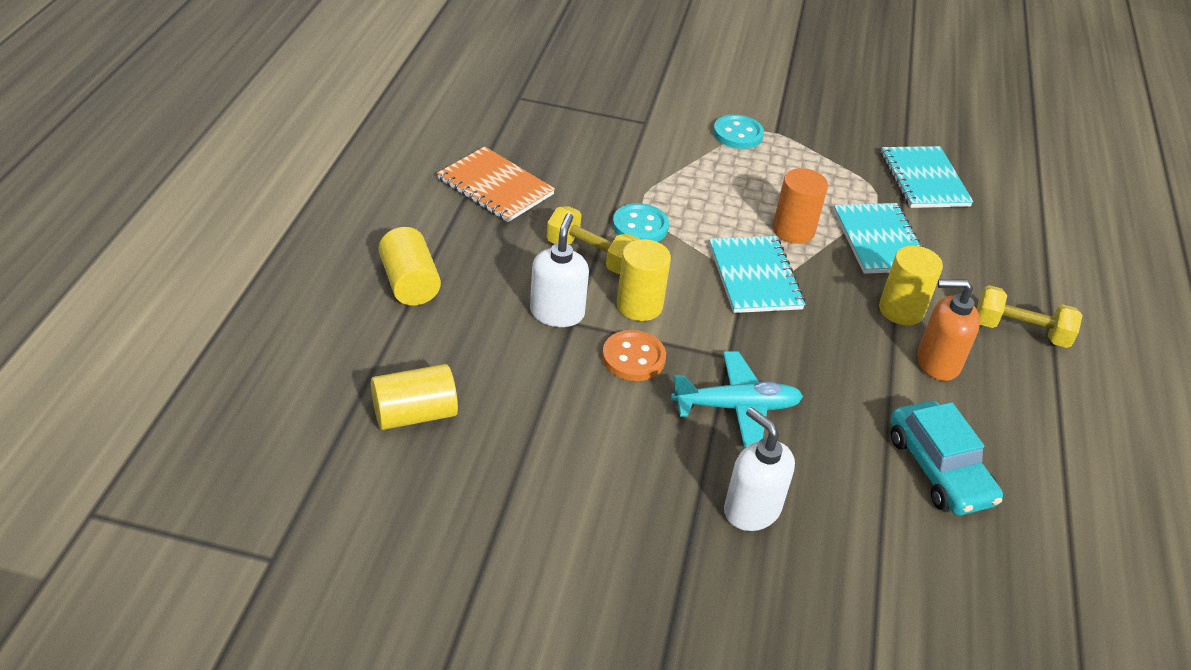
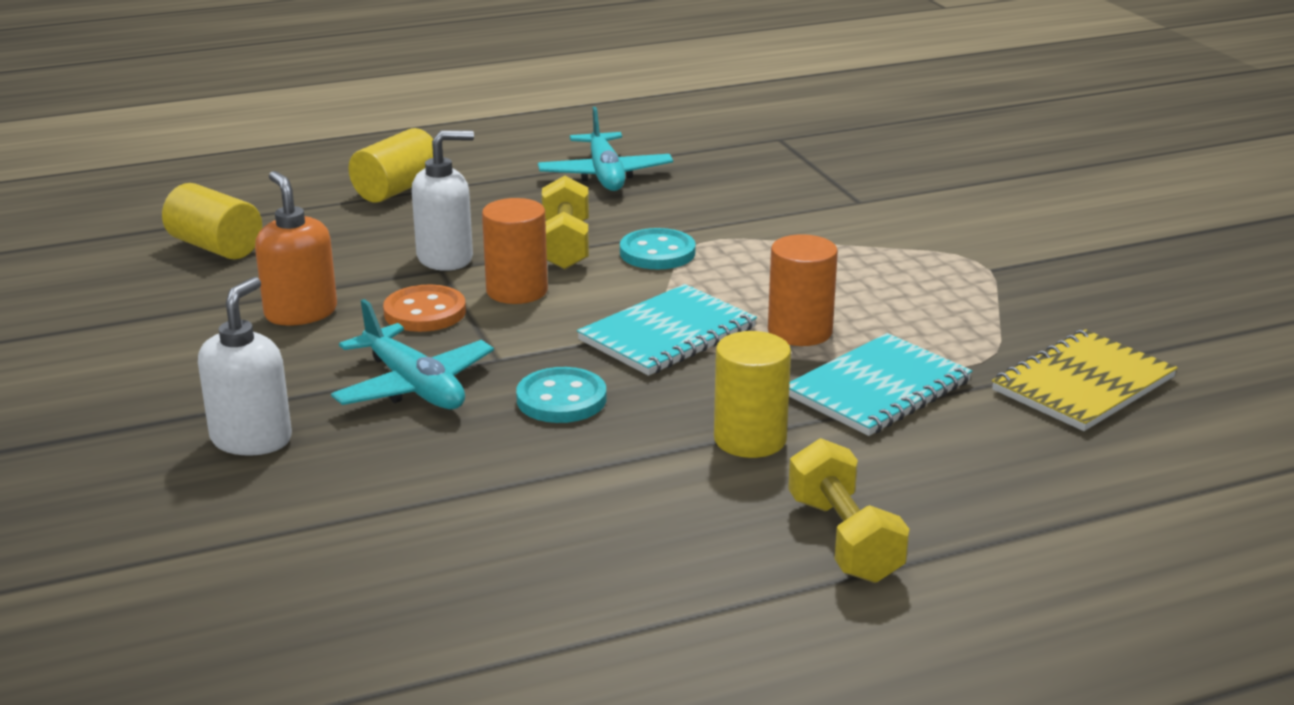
camera: 60 degrees right, 15 degrees down
orange notebook [437,146,555,222] -> turquoise plane [538,107,673,191]
yellow cylinder [616,239,671,321] -> orange cylinder [482,198,548,304]
turquoise button [713,114,764,149] -> turquoise button moved to [516,367,607,423]
turquoise notebook [881,146,974,208] -> yellow notebook [992,329,1178,431]
turquoise car [891,401,1003,515] -> none
orange soap dispenser [917,279,980,381] -> orange soap dispenser moved to [255,171,337,326]

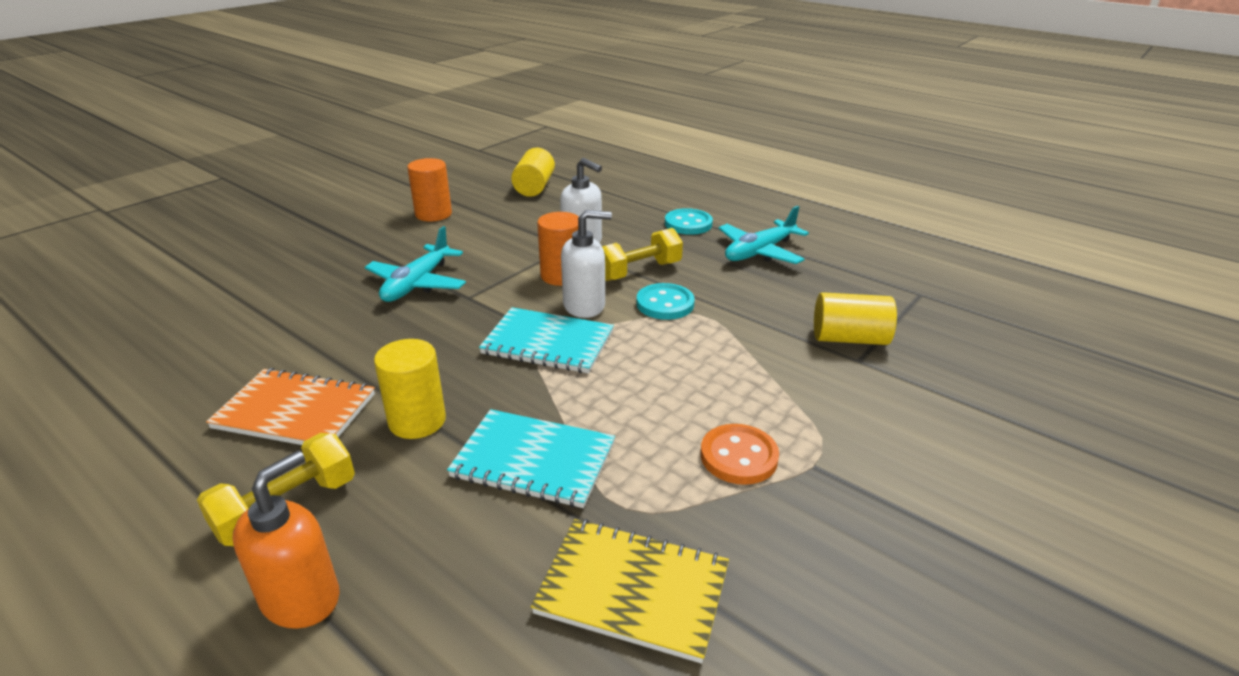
camera: 60 degrees right, 5 degrees up
white soap dispenser [198,277,292,456] -> white soap dispenser moved to [561,210,612,318]
orange soap dispenser [255,171,337,326] -> orange soap dispenser moved to [232,451,340,629]
yellow cylinder [348,128,433,203] -> yellow cylinder moved to [814,292,897,345]
orange button [383,285,466,332] -> orange button moved to [701,424,779,485]
turquoise button [516,367,607,423] -> turquoise button moved to [665,208,713,235]
orange cylinder [768,234,838,346] -> orange cylinder moved to [407,158,452,221]
none -> orange notebook [206,368,375,445]

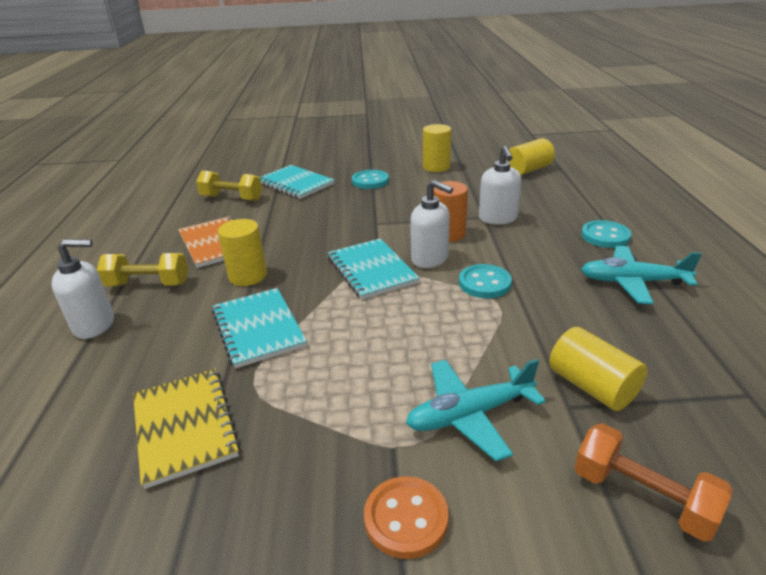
camera: 50 degrees right, 0 degrees up
orange soap dispenser [232,451,340,629] -> white soap dispenser [52,239,114,339]
turquoise plane [365,226,466,302] -> turquoise plane moved to [406,359,546,461]
orange cylinder [407,158,452,221] -> yellow cylinder [423,124,451,172]
yellow dumbbell [602,228,683,281] -> yellow dumbbell moved to [196,171,262,201]
orange button [701,424,779,485] -> orange button moved to [364,476,449,559]
none -> turquoise notebook [260,165,334,199]
none -> turquoise button [352,170,389,189]
none -> orange dumbbell [575,423,733,542]

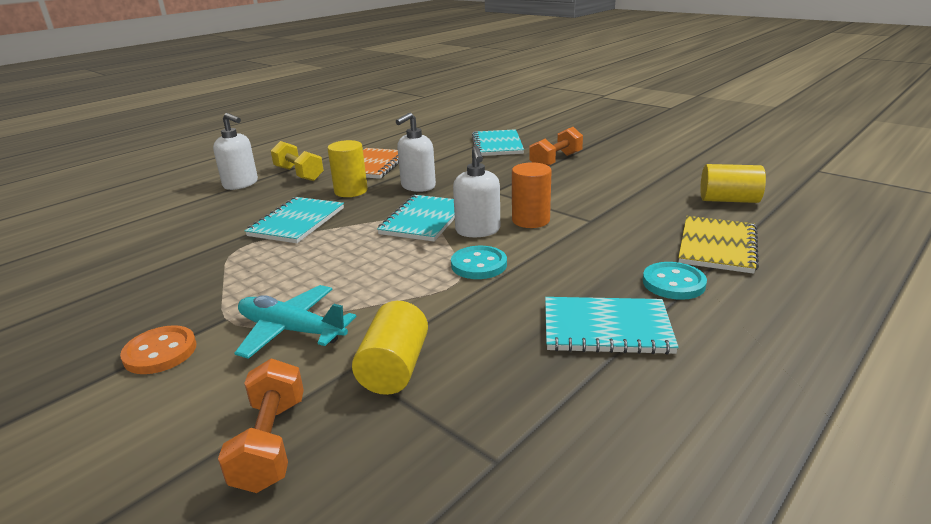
camera: 45 degrees right, 5 degrees down
yellow notebook [133,369,240,489] -> yellow notebook moved to [678,216,759,274]
yellow dumbbell [196,171,262,201] -> none
turquoise button [352,170,389,189] -> orange dumbbell [529,127,583,166]
yellow cylinder [423,124,451,172] -> none
white soap dispenser [479,146,522,225] -> white soap dispenser moved to [396,112,436,192]
turquoise plane [581,246,702,304] -> turquoise notebook [545,297,679,355]

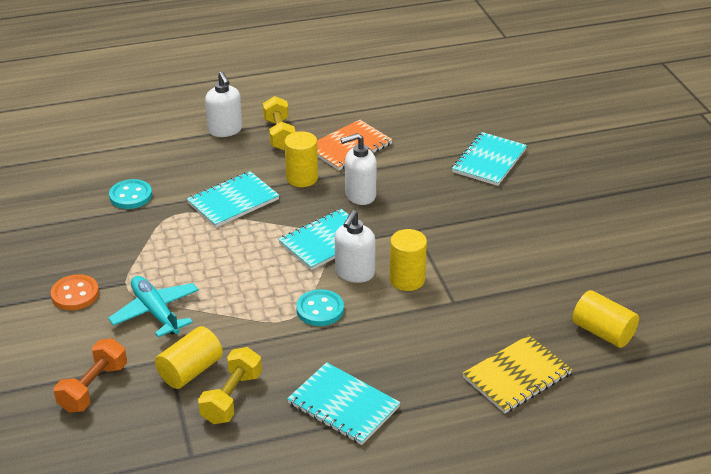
camera: 30 degrees right, 10 degrees up
orange cylinder [512,162,552,228] -> yellow cylinder [390,229,427,291]
orange dumbbell [529,127,583,166] -> none
turquoise button [643,262,707,300] -> turquoise button moved to [109,179,152,209]
none -> yellow dumbbell [198,347,262,424]

